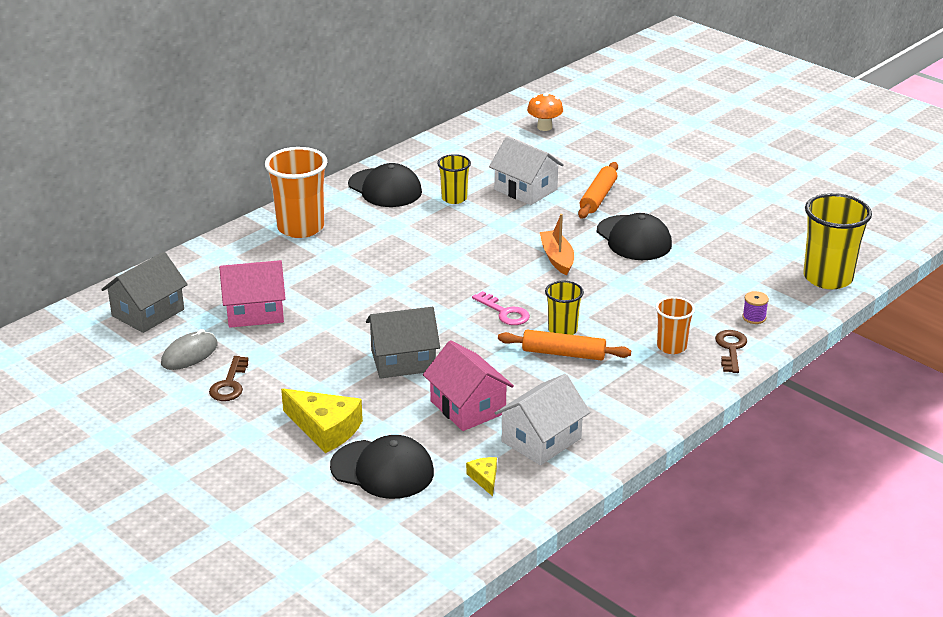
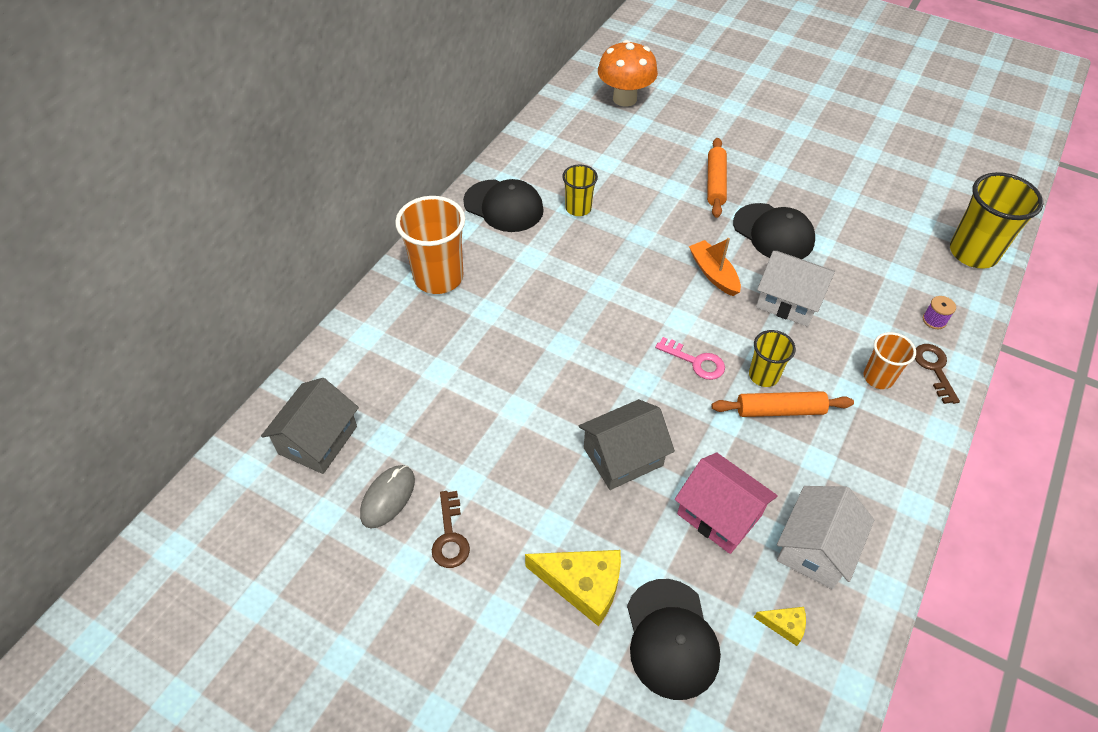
camera: 15 degrees left, 20 degrees up
pink house [219,260,286,328] -> none
black cap [330,435,434,499] -> black cap turned 75 degrees clockwise [627,579,721,700]
yellow cheese [466,457,497,496] -> yellow cheese turned 135 degrees clockwise [754,607,806,646]
white house [489,136,564,205] -> white house moved to [756,251,835,327]
orange mushroom [527,93,563,131] -> orange mushroom [598,40,658,107], size x1.66

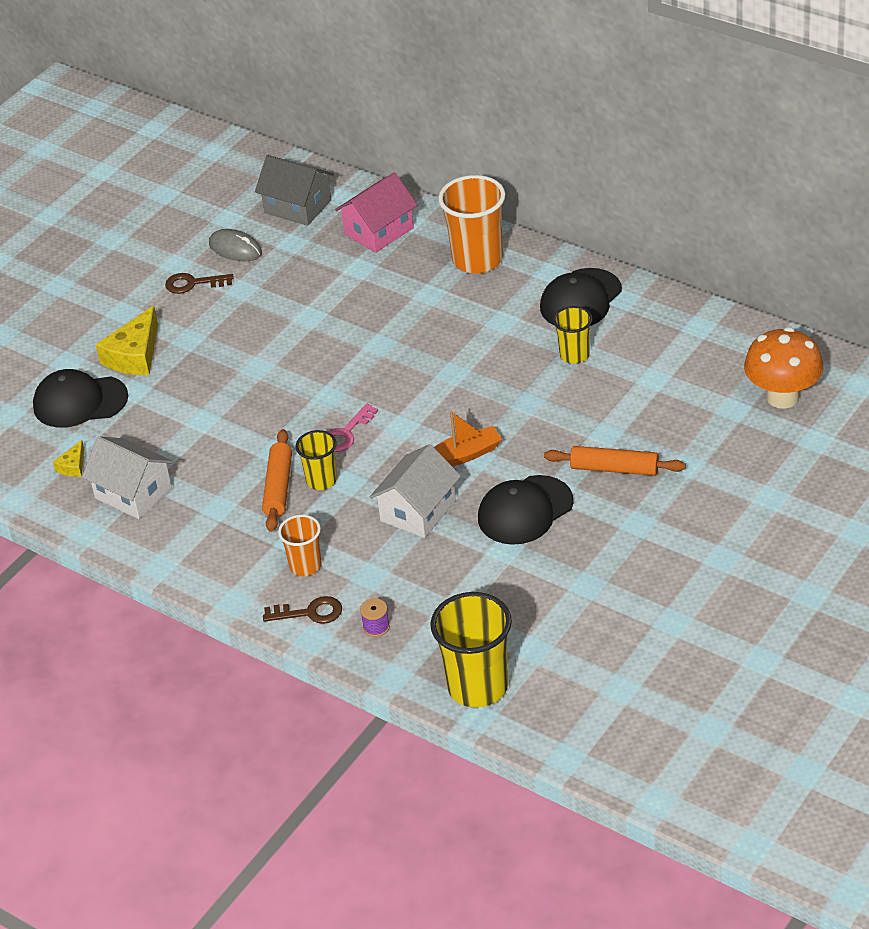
camera: 100 degrees right, 10 degrees down
grey house [579,399,675,490] -> none
pink house [675,452,778,554] -> pink house moved to [335,172,417,253]

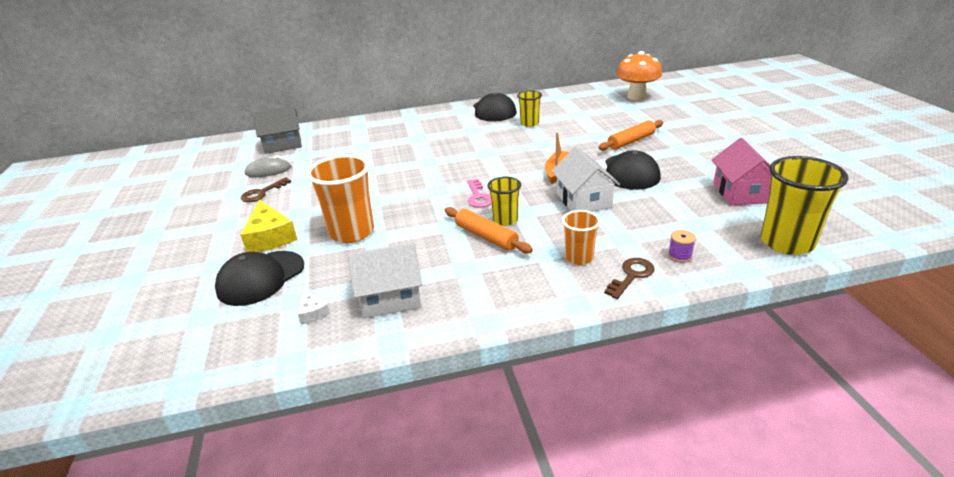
camera: 50 degrees left, 10 degrees down
yellow cheese [53,440,84,477] -> white cheese [298,289,330,324]
pink house [335,172,417,253] -> pink house moved to [712,138,772,205]
orange cup [438,175,506,274] -> orange cup moved to [307,155,374,243]

